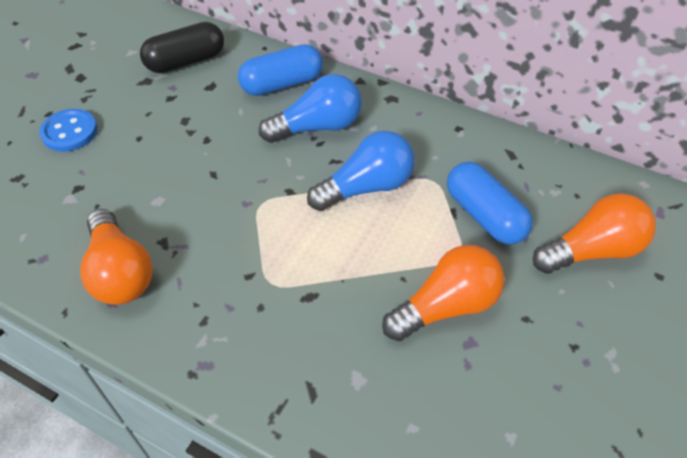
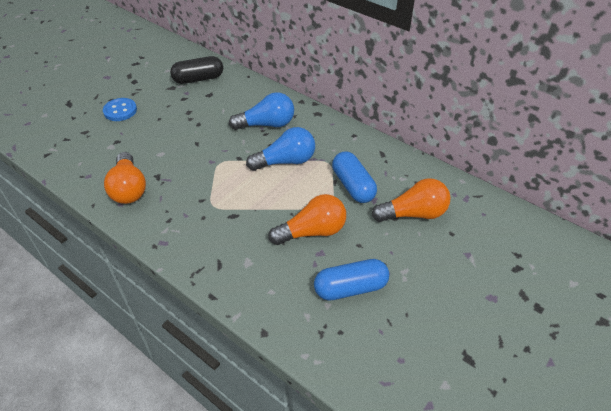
camera: 10 degrees right, 5 degrees down
blue capsule [238,44,323,96] -> blue capsule moved to [314,259,389,301]

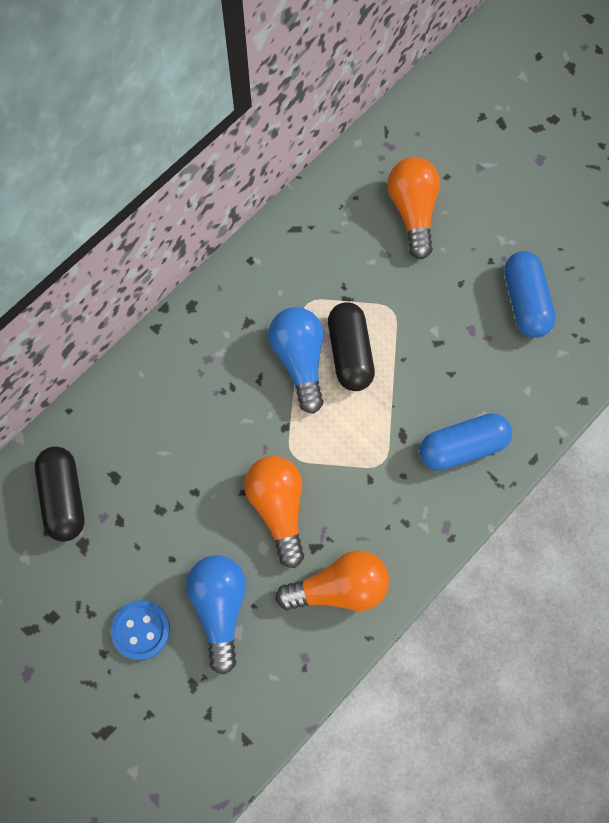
camera: 85 degrees left, 25 degrees up
blue light bulb [229,92,294,130] -> blue light bulb moved to [186,555,246,675]
orange light bulb [269,194,346,245] -> orange light bulb moved to [244,456,304,568]
blue capsule [332,151,377,203] -> blue capsule moved to [420,413,512,471]
none -> black capsule [328,302,375,391]

